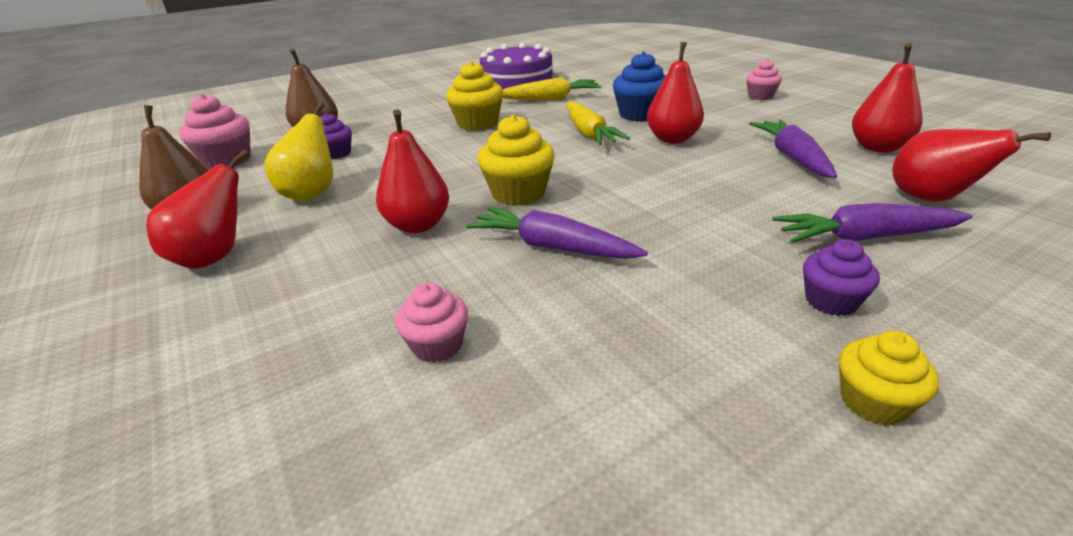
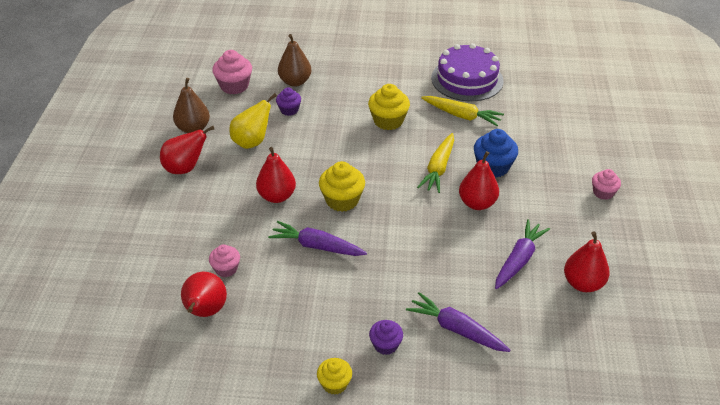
camera: 35 degrees right, 10 degrees up
purple carrot [466,206,648,259] -> purple carrot turned 45 degrees counterclockwise [268,221,367,256]
red pear [892,129,1051,202] -> red pear moved to [181,272,227,317]

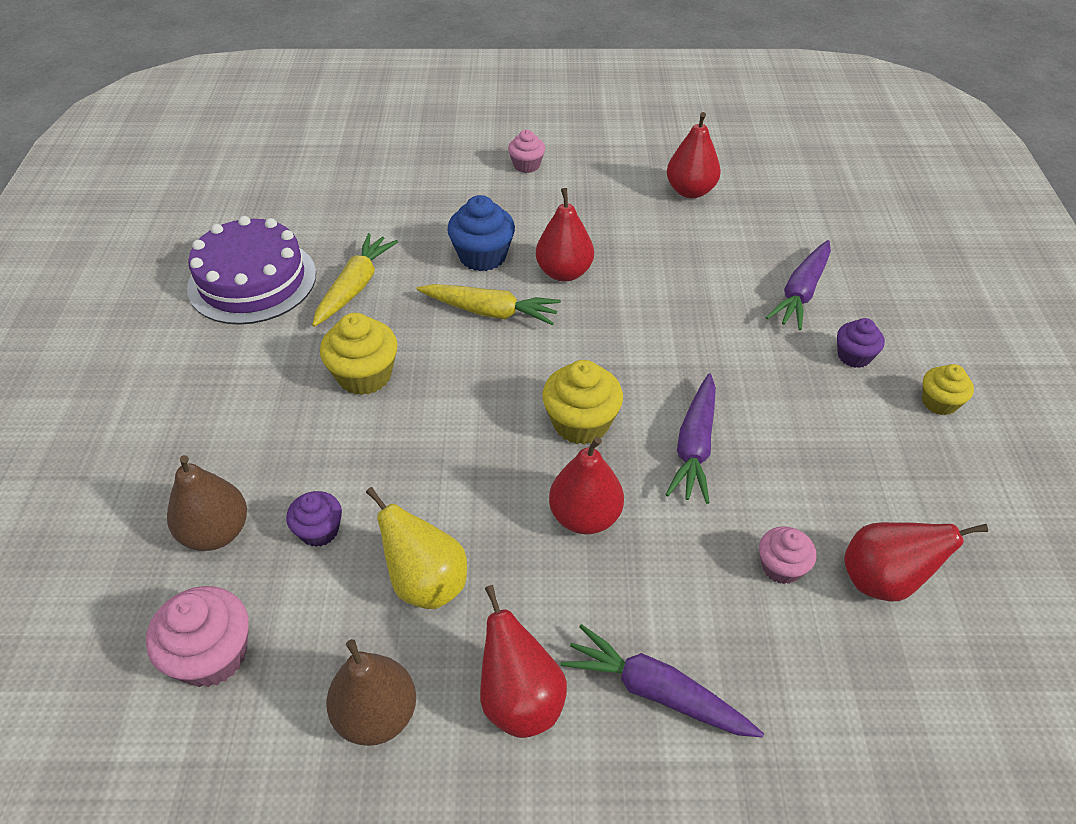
camera: 95 degrees left, 5 degrees up
purple carrot [495,219,550,289] -> purple carrot moved to [561,624,764,738]

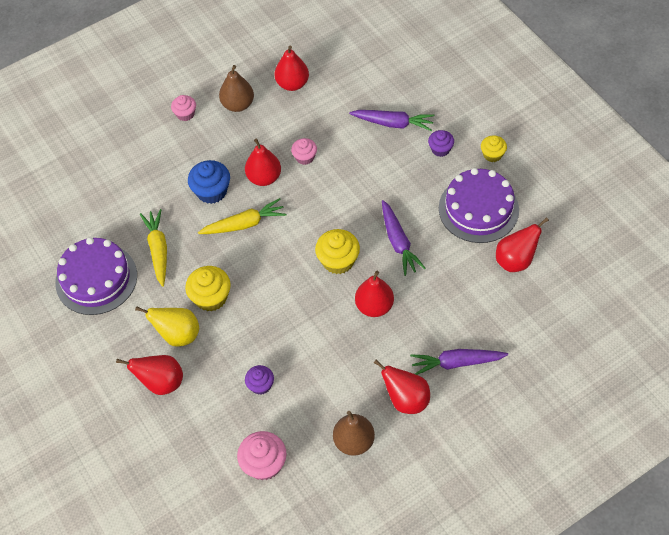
camera: 30 degrees left, 10 degrees up
brown pear [167,455,247,551] -> brown pear moved to [219,65,254,112]
yellow pear [366,487,467,609] -> yellow pear moved to [135,306,199,347]
pink cupcake [759,527,816,584] -> pink cupcake moved to [291,138,317,165]
purple carrot [766,240,831,330] -> purple carrot turned 75 degrees counterclockwise [349,110,435,131]
none -> red pear [116,355,183,395]
none -> purple cake [439,168,519,243]

